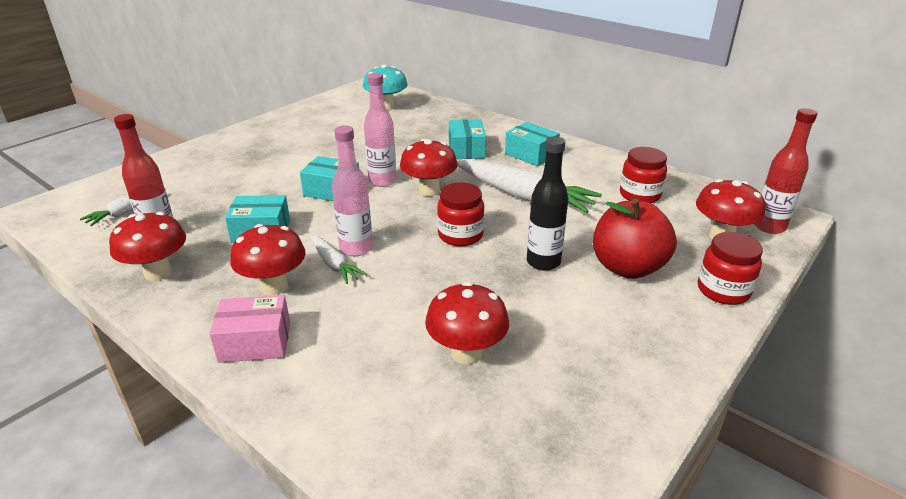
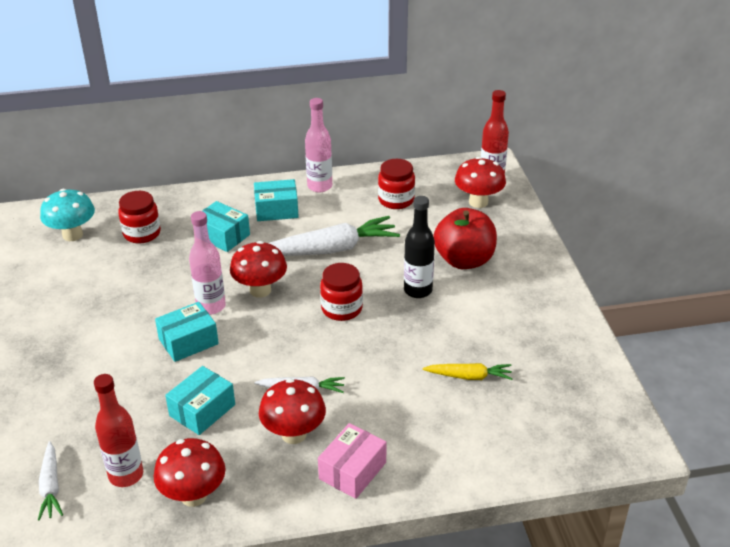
camera: 50 degrees left, 5 degrees up
pink bottle [332,126,373,256] -> pink bottle moved to [305,98,332,192]
red mushroom [425,282,509,365] -> yellow carrot [423,363,513,380]
red jar [698,232,763,305] -> red jar moved to [118,191,161,243]

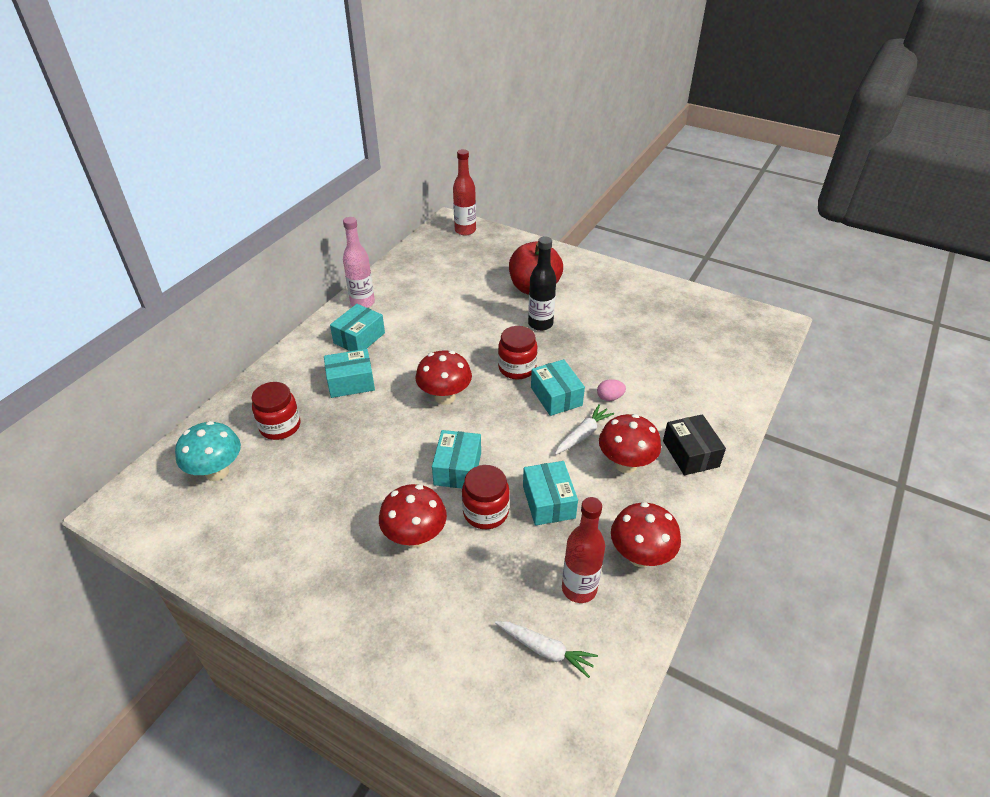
camera: 50 degrees left, 5 degrees up
pink bottle [189,211,226,315] -> none
white carrot [269,216,400,256] -> none
pink box [318,423,387,499] -> black box [663,414,726,475]
red jar [378,159,415,209] -> red jar moved to [462,465,510,529]
yellow carrot [423,363,513,380] -> none
red mushroom [455,157,506,208] -> red mushroom moved to [379,484,447,548]
none -> turquoise box [531,359,585,416]
none -> pink egg [597,379,626,401]

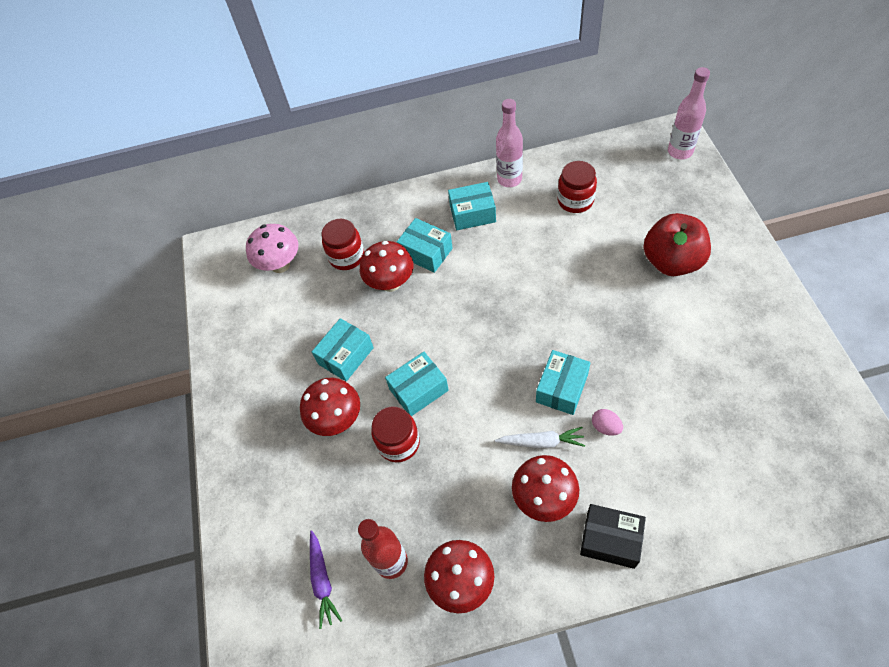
camera: 55 degrees right, 15 degrees up
turquoise mushroom [175,421,241,481] -> pink mushroom [246,224,298,273]
red mushroom [415,350,472,405] -> red mushroom moved to [360,241,414,292]
red bottle [453,149,476,235] -> pink bottle [668,67,710,159]
white carrot [495,621,598,678] -> purple carrot [310,531,342,629]
red jar [498,326,537,379] -> red jar moved to [557,161,597,213]
turquoise box [523,461,578,526] -> turquoise box moved to [312,318,374,382]
black bottle [528,236,556,331] -> none
black box [663,414,726,475] -> black box turned 75 degrees clockwise [580,504,646,569]

